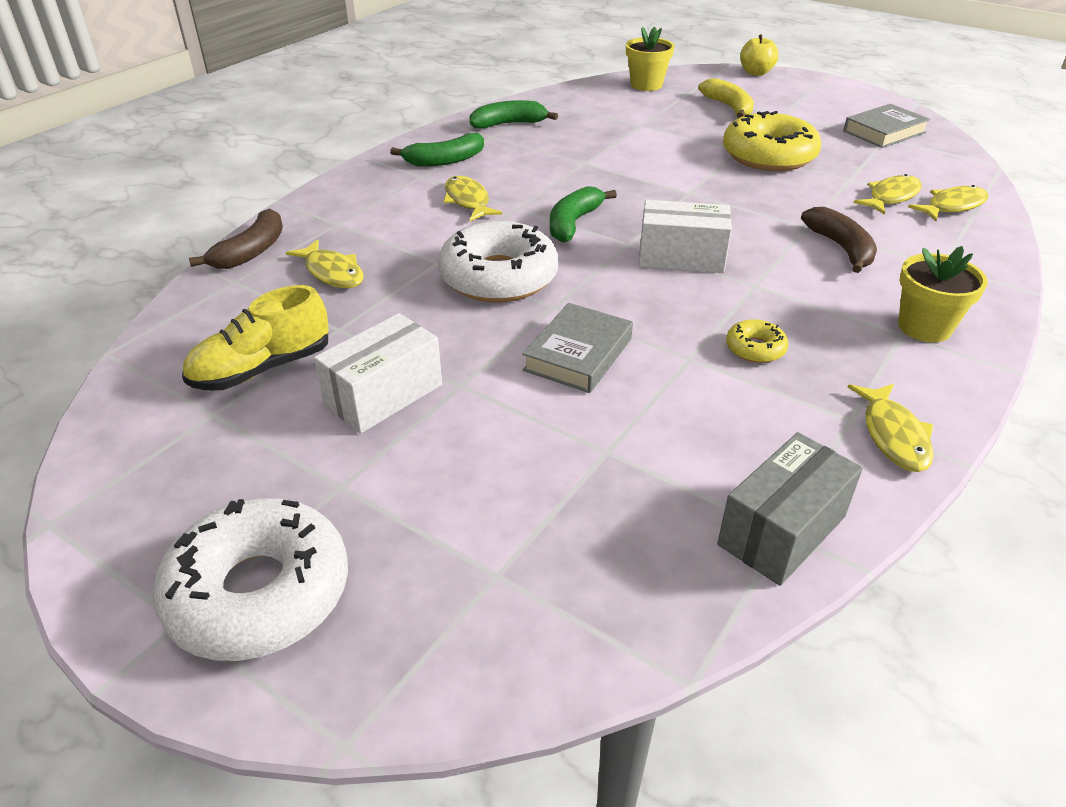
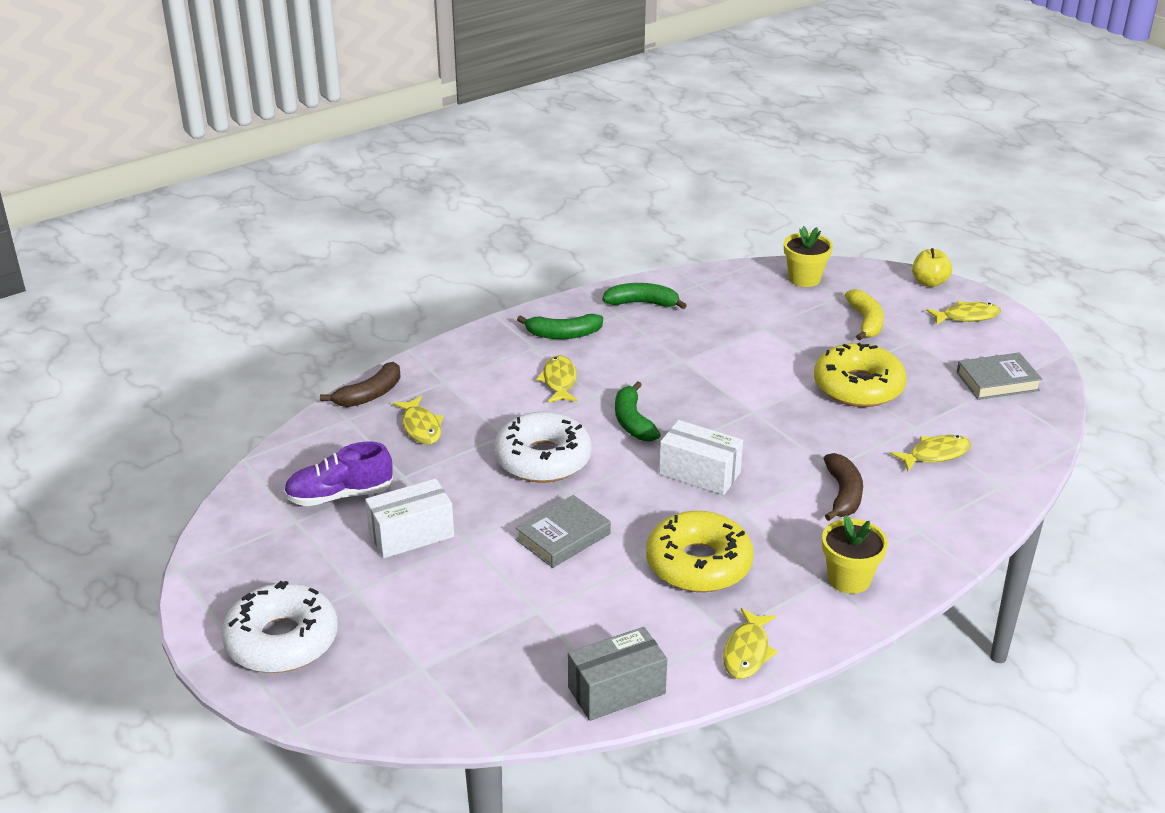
camera: 20 degrees right, 5 degrees down
yellow shoe [182,285,329,391] -> purple shoe [284,441,393,506]
green banana [550,186,617,243] -> green banana turned 60 degrees counterclockwise [615,381,661,442]
yellow donut [726,319,788,363] -> yellow donut [646,511,753,592], size x2.21
yellow fish [908,185,989,221] -> yellow fish moved to [926,301,1001,325]

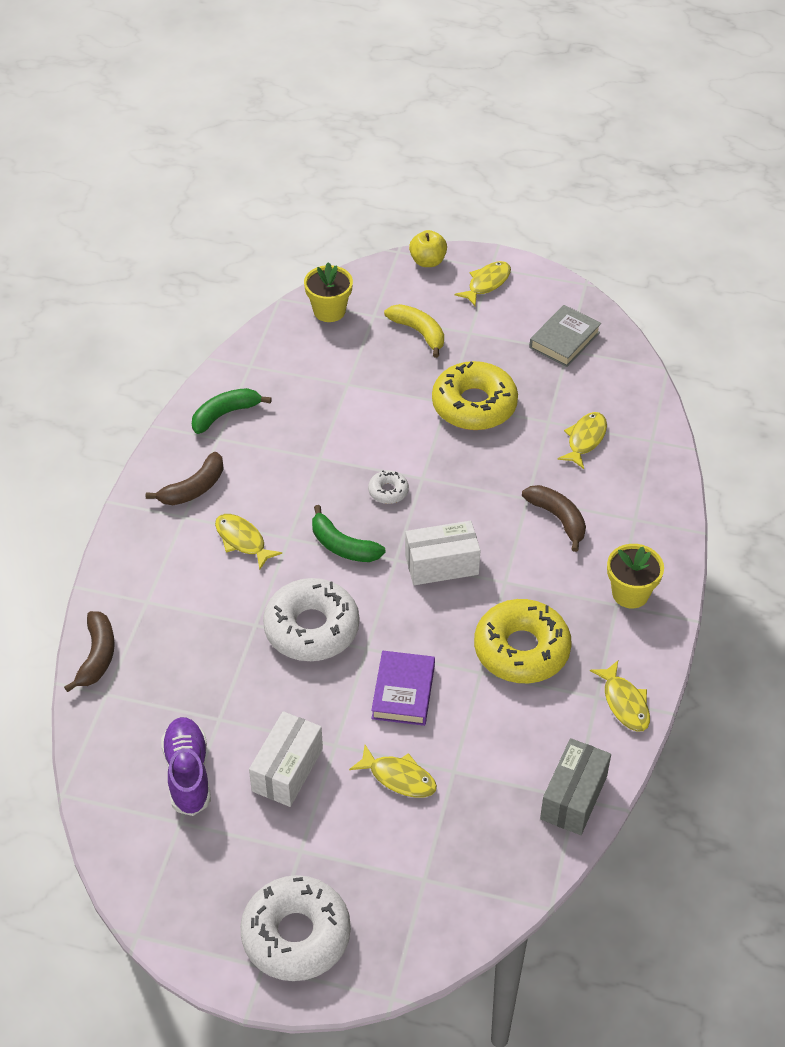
camera: 40 degrees left, 15 degrees up
purple shoe [284,441,393,506] -> purple shoe turned 135 degrees clockwise [161,717,211,816]
yellow fish [393,396,443,445] -> yellow fish moved to [349,745,437,798]
grey book [515,495,611,568] -> purple book [371,651,435,726]
green banana [517,314,603,339] -> brown banana [146,452,224,505]
none -> white donut [368,470,409,504]

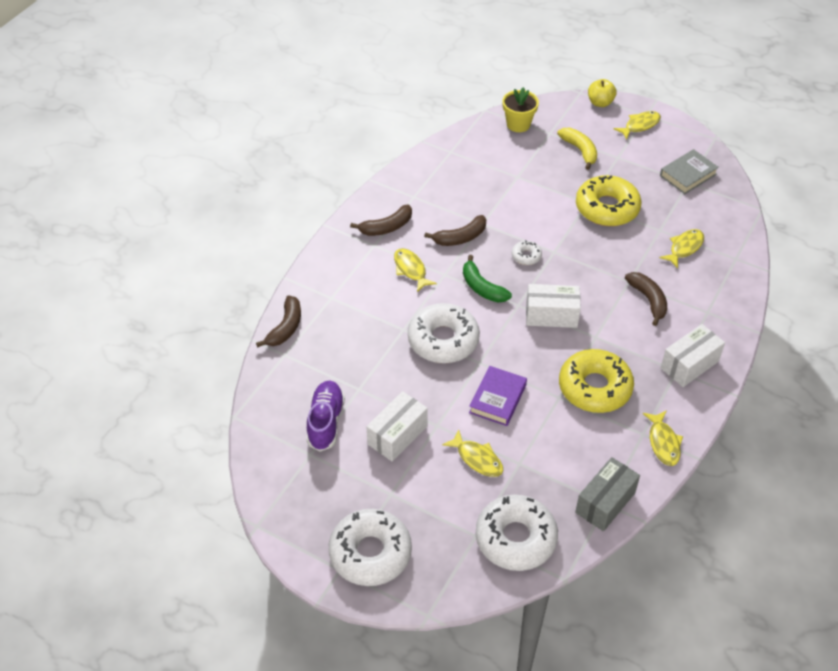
camera: 15 degrees right, 0 degrees up
green banana [192,388,272,434] -> none
yellow flower pot [607,544,664,608] -> white box [661,324,725,387]
none -> brown banana [424,215,486,246]
none -> white donut [476,494,558,571]

